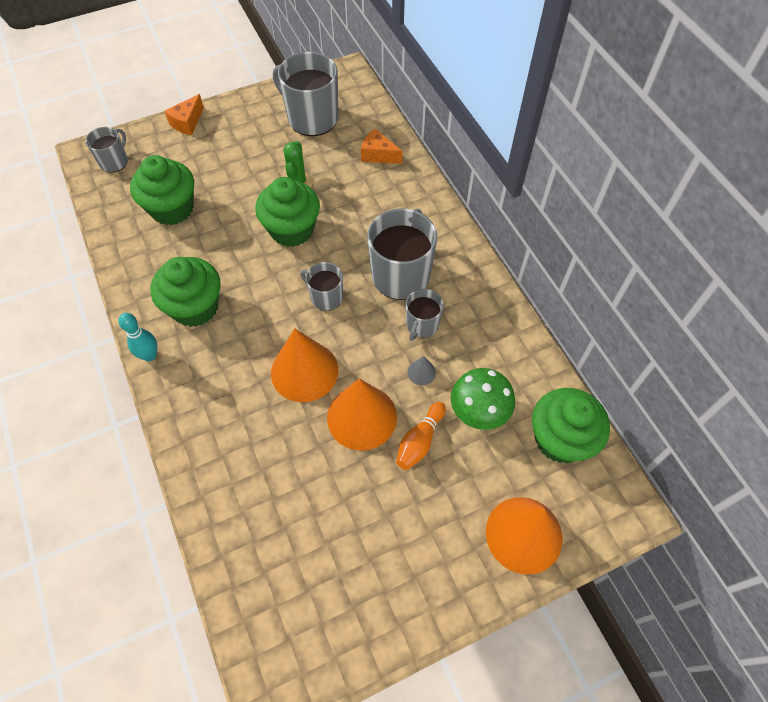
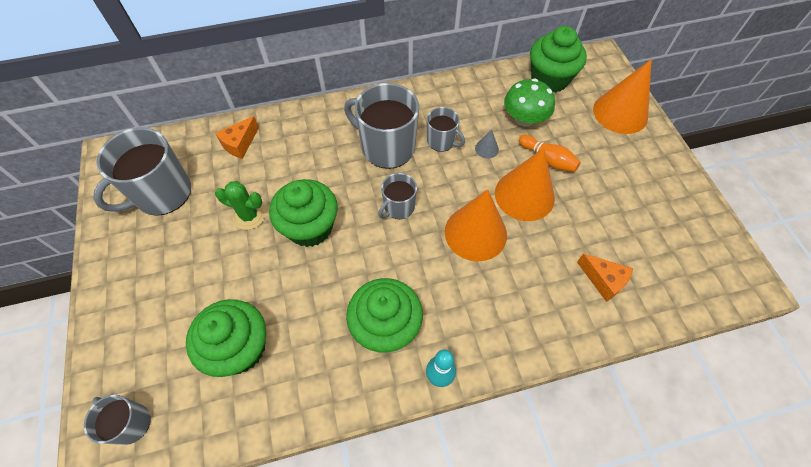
camera: 80 degrees left, 0 degrees up
orange cheese [165,94,204,135] -> orange cheese moved to [577,253,633,302]

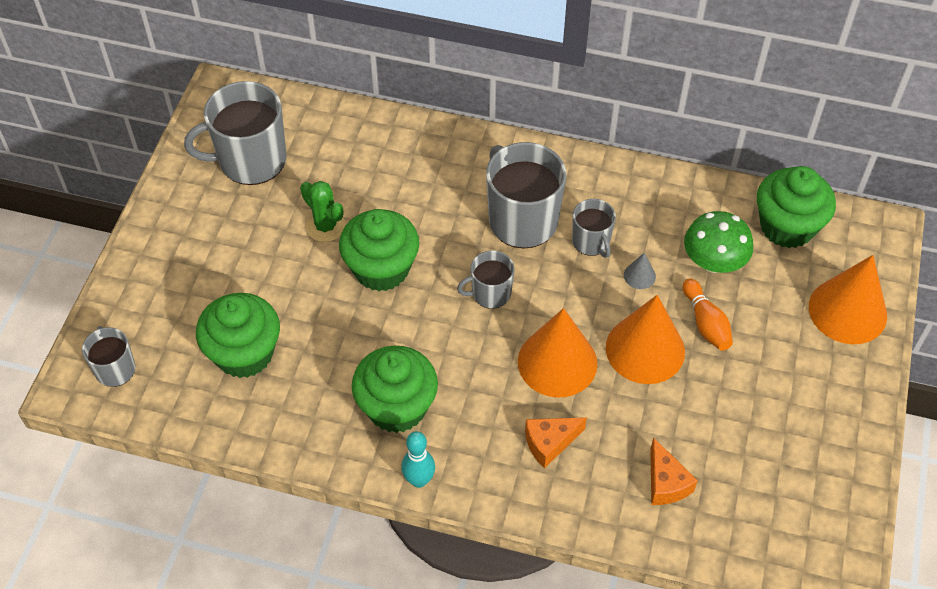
camera: 30 degrees right, 5 degrees down
orange cheese [215,116,259,159] -> orange cheese moved to [525,417,587,468]

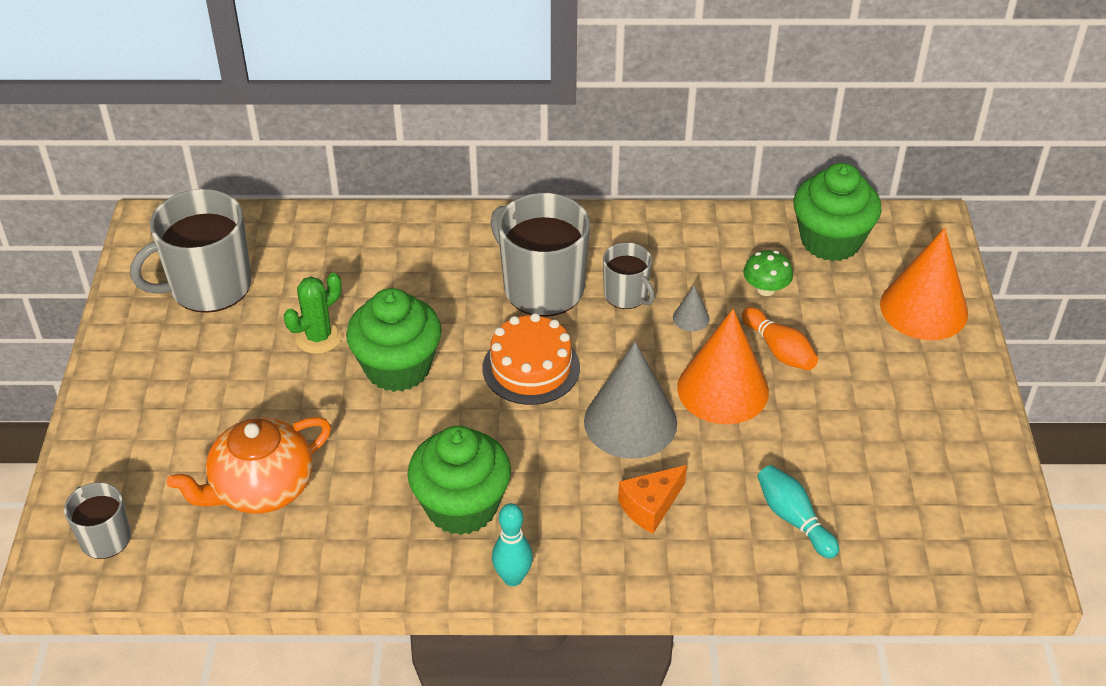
camera: 15 degrees left, 10 degrees down
green cupcake [196,293,280,378] -> orange teapot [167,417,331,514]
green cactus [300,181,346,242] -> green cactus turned 75 degrees counterclockwise [284,273,342,354]
grey mug [457,251,515,309] -> orange cake [482,313,580,405]
orange cone [518,308,597,398] -> grey cone [584,342,677,459]
orange cheese [650,437,698,505] -> turquoise bowling pin [757,465,839,559]
green mushroom [684,211,753,273] -> green mushroom [743,250,793,296], size x0.64

